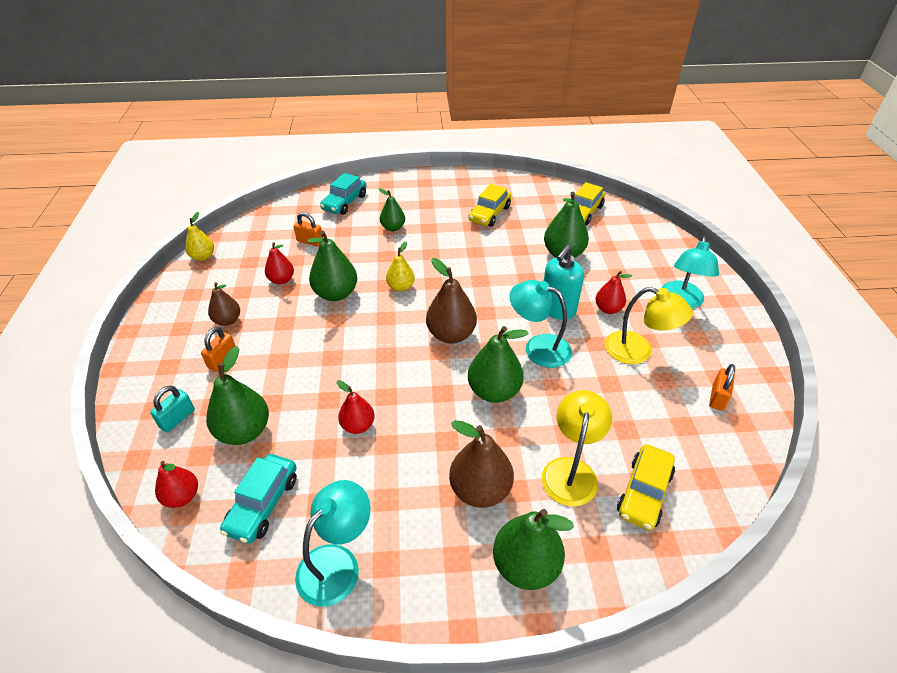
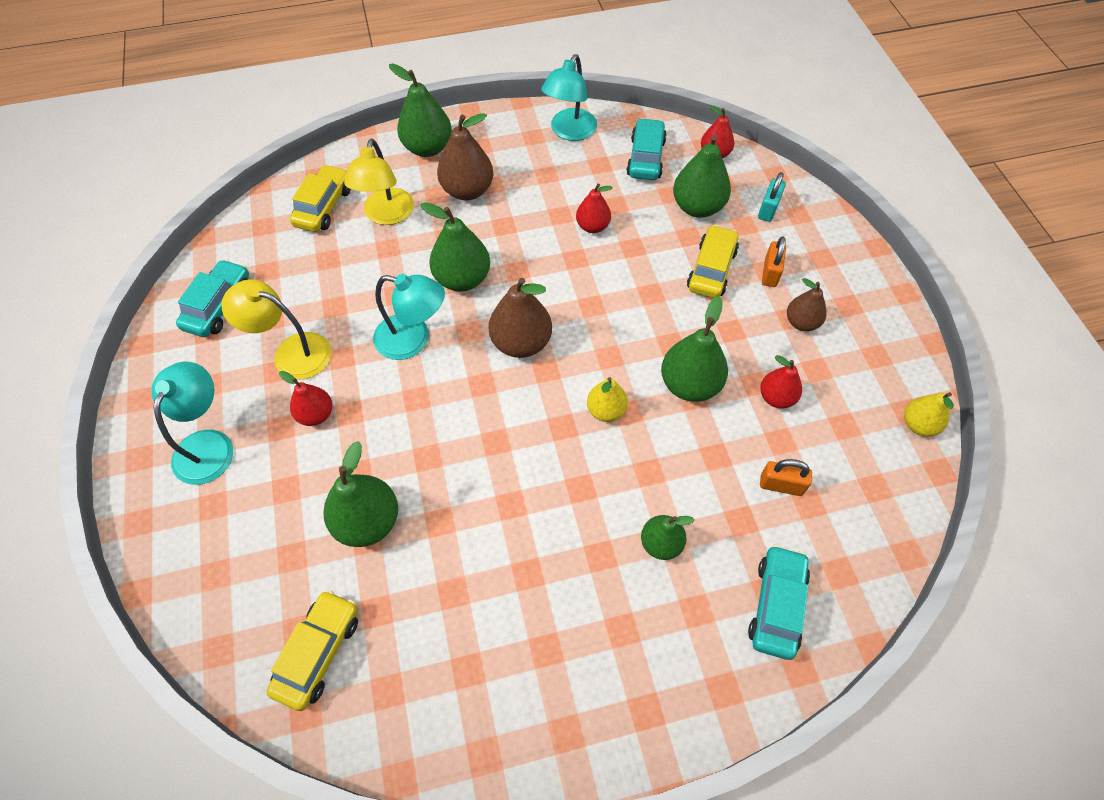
camera: 170 degrees right, 15 degrees up
yellow car [469,184,511,227] -> yellow car moved to [687,225,739,298]
turquoise soap dispenser [544,245,584,320] -> none
orange padlock [709,364,735,411] -> turquoise car [176,259,249,337]

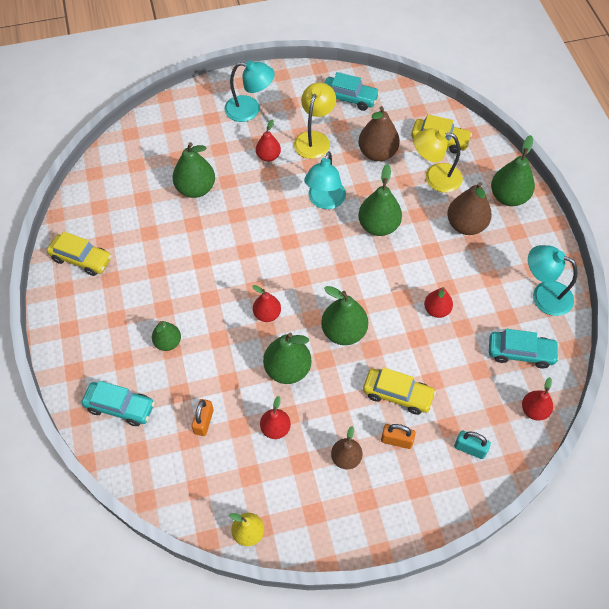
camera: 90 degrees right, 0 degrees up
yellow car [266,590,358,711] -> yellow car moved to [47,231,112,276]
brown pear [489,278,552,358] -> brown pear moved to [358,106,400,161]
yellow pear [587,377,628,422] -> red pear [252,285,281,322]
green pear [673,135,731,218] -> green pear moved to [321,286,368,345]

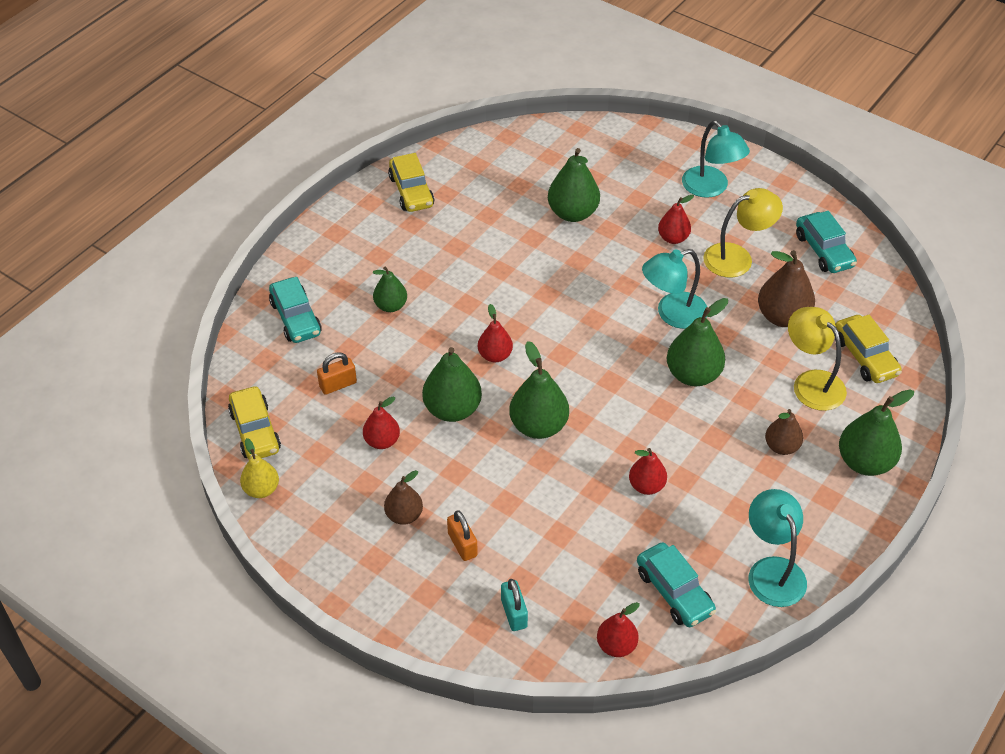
camera: 50 degrees right, 10 degrees down
yellow car [363,367,436,415] -> yellow car moved to [228,386,281,459]
brown pear [447,182,492,235] -> brown pear [765,409,803,455], size x0.62

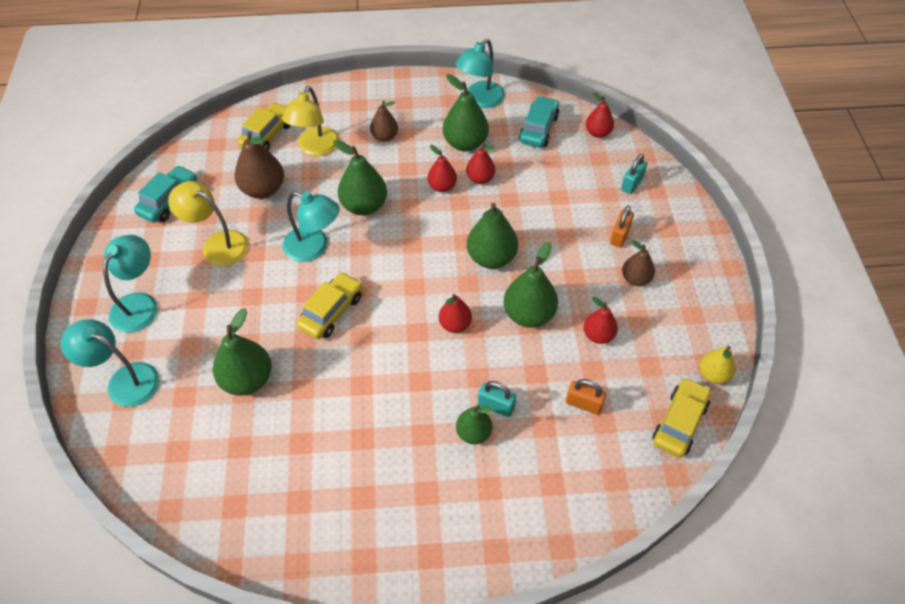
camera: 130 degrees left, 5 degrees up
turquoise car [269,277,322,343] -> none
yellow car [388,153,434,212] -> yellow car moved to [297,272,362,339]
red pear [658,195,694,244] -> red pear moved to [427,145,457,192]
green pear [839,389,914,476] -> green pear moved to [443,74,489,151]
none -> turquoise lamp [61,319,160,407]
none -> turquoise padlock [478,381,516,417]

